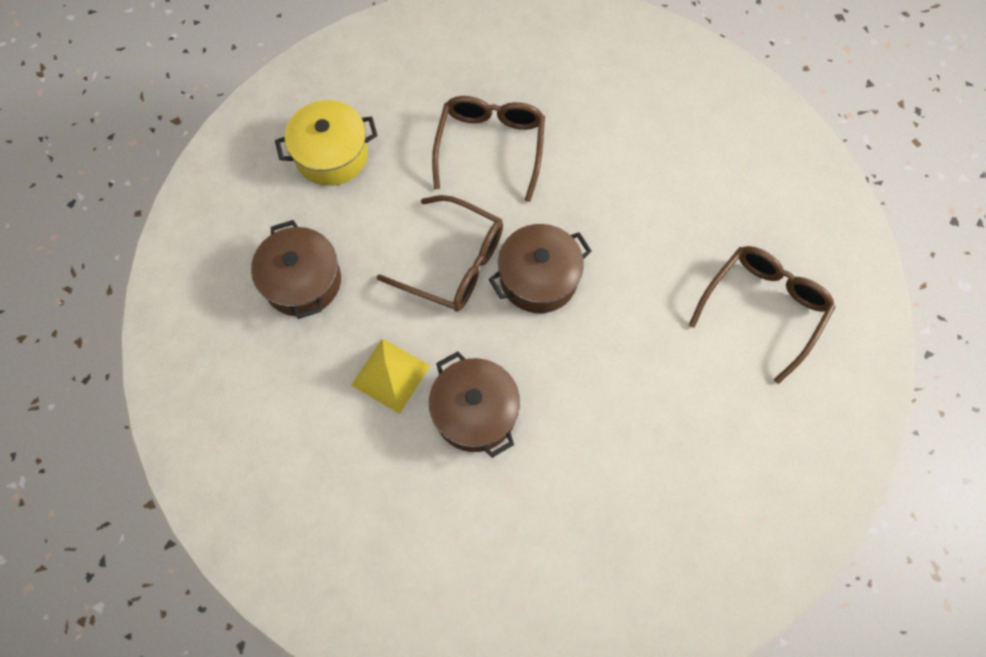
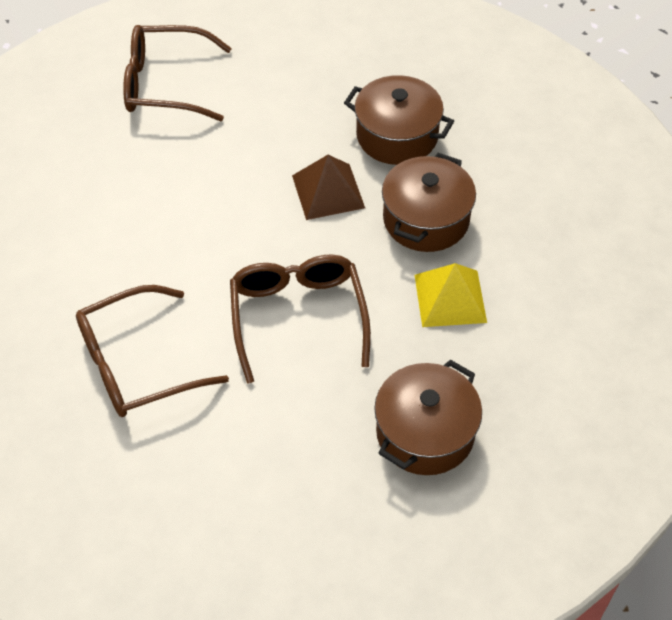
camera: 125 degrees left, 15 degrees down
yellow pot [275,100,378,186] -> none
brown pot [488,224,592,313] -> brown pot moved to [344,75,454,165]
none -> brown pyramid [292,155,365,220]

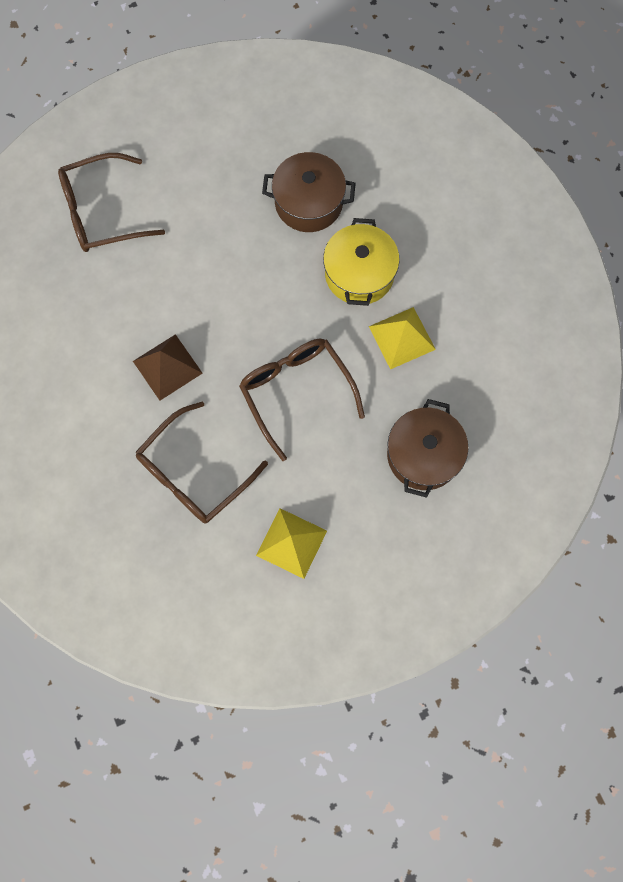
camera: 20 degrees left, 20 degrees up
brown pyramid [292,155,365,220] -> brown pyramid moved to [133,334,202,401]
brown pot [382,153,476,252] -> yellow pot [323,218,400,306]
none -> yellow pyramid [256,508,327,579]

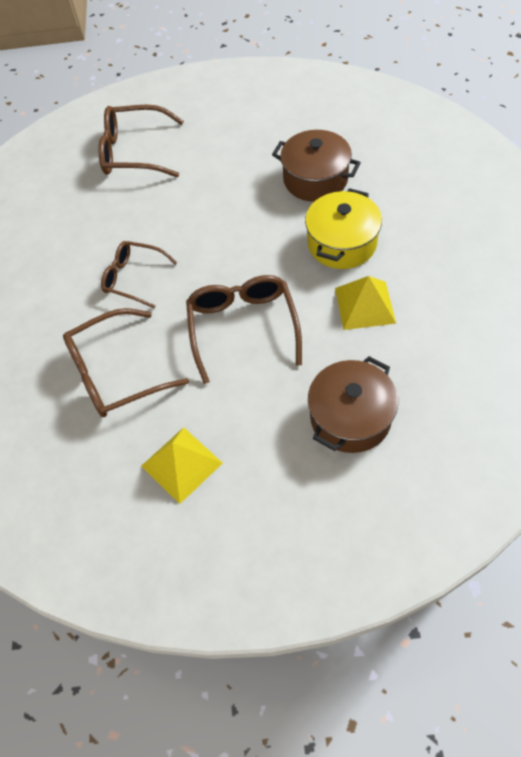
camera: 25 degrees right, 15 degrees down
brown pyramid [133,334,202,401] -> brown glasses [101,241,177,308]

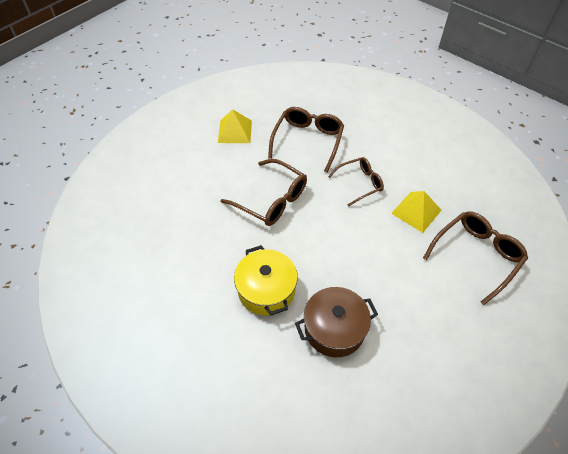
camera: 130 degrees right, 5 degrees down
brown pot [308,356,398,453] -> none
yellow pyramid [335,276,396,330] -> yellow pyramid moved to [391,191,442,233]

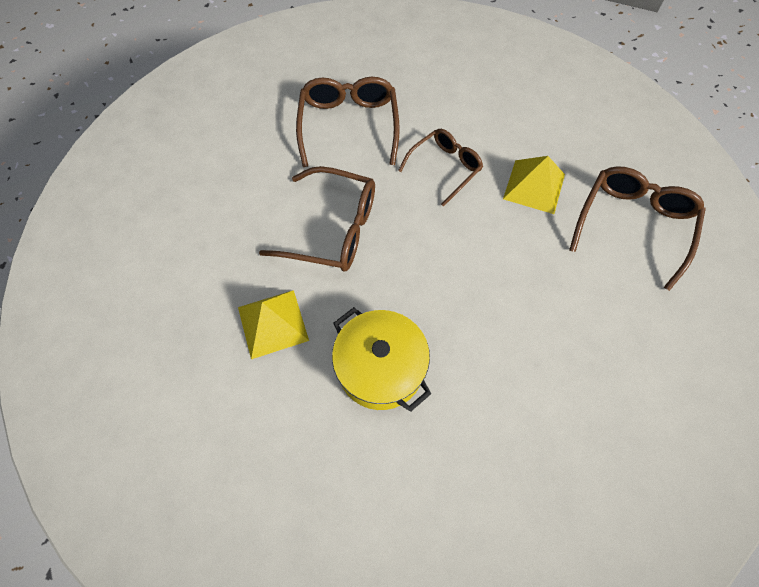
camera: 20 degrees left, 10 degrees up
yellow pyramid [218,109,252,143] -> yellow pyramid moved to [238,290,309,359]
brown pot [295,287,378,357] -> none

